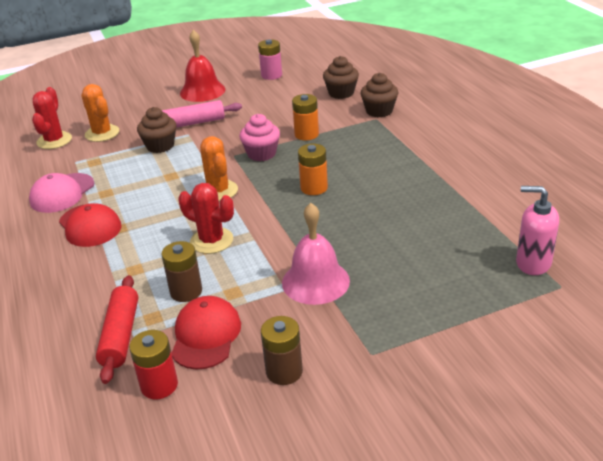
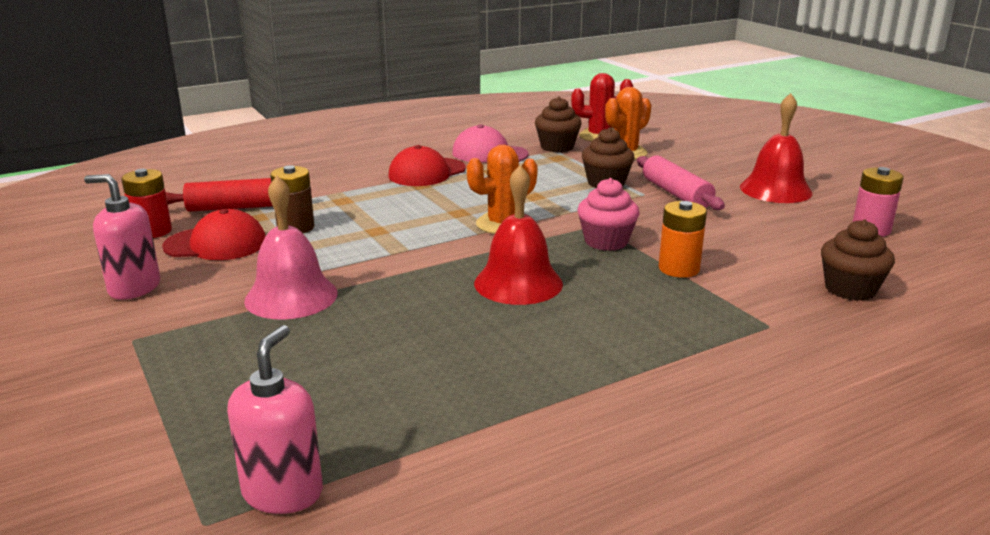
camera: 80 degrees right, 10 degrees down
red cactus [178,183,234,254] -> none
brown battery [261,316,303,385] -> pink soap dispenser [84,174,160,300]
orange battery [298,144,328,195] -> red bell [474,165,563,305]
brown cupcake [361,73,399,117] -> brown cupcake moved to [535,96,582,153]

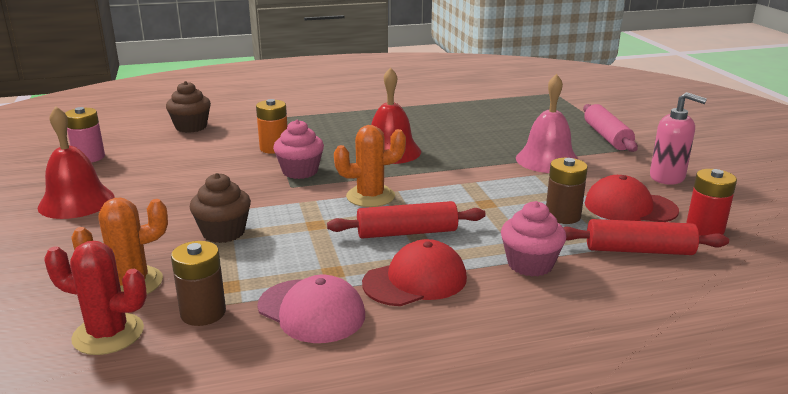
camera: 165 degrees left, 0 degrees up
pink soap dispenser [227,325,323,514] -> none
brown cupcake [535,96,582,153] -> brown battery [171,241,226,326]
pink rolling pin [637,156,725,210] -> pink rolling pin moved to [583,104,638,152]
none -> red rolling pin [327,201,486,239]
none -> pink cupcake [501,201,566,276]

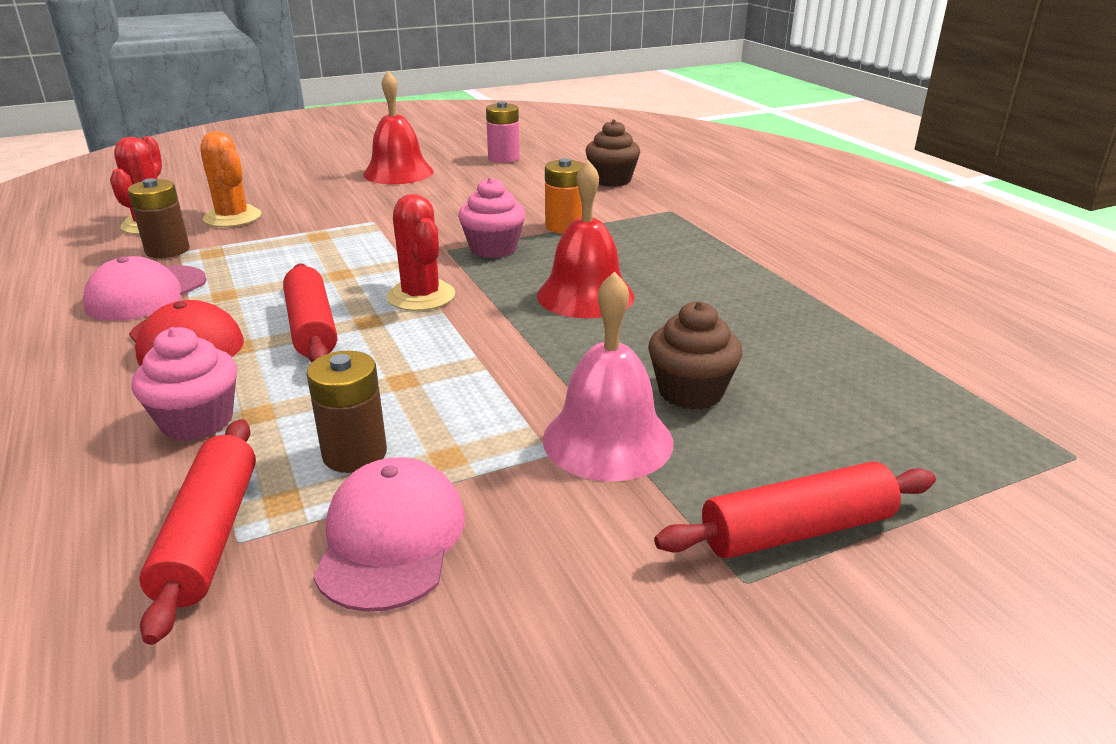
camera: 80 degrees right, 5 degrees up
brown cupcake [190,173,251,243] -> brown cupcake moved to [648,301,742,410]
orange cactus [334,125,406,207] -> red cactus [386,194,455,311]
pink rolling pin [583,104,638,152] -> red rolling pin [654,462,936,559]
red cap [585,175,679,222] -> pink cap [313,457,465,612]
pink soap dispenser [650,92,707,185] -> none
red battery [686,169,737,236] -> none

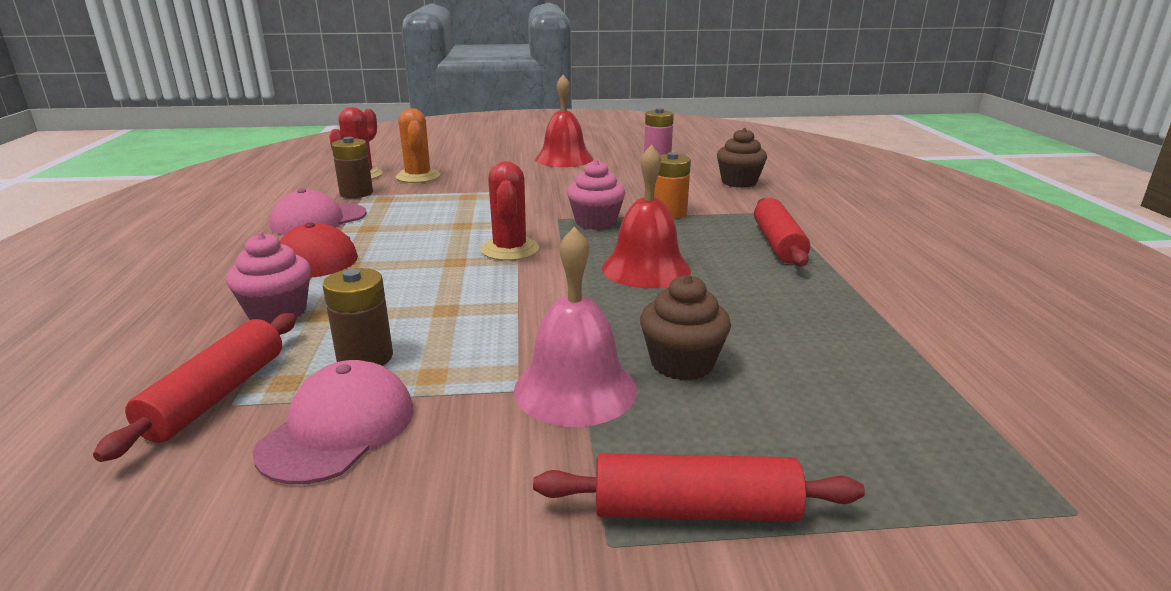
camera: 20 degrees right, 5 degrees down
red rolling pin [283,264,337,362] -> red rolling pin moved to [754,198,810,267]

